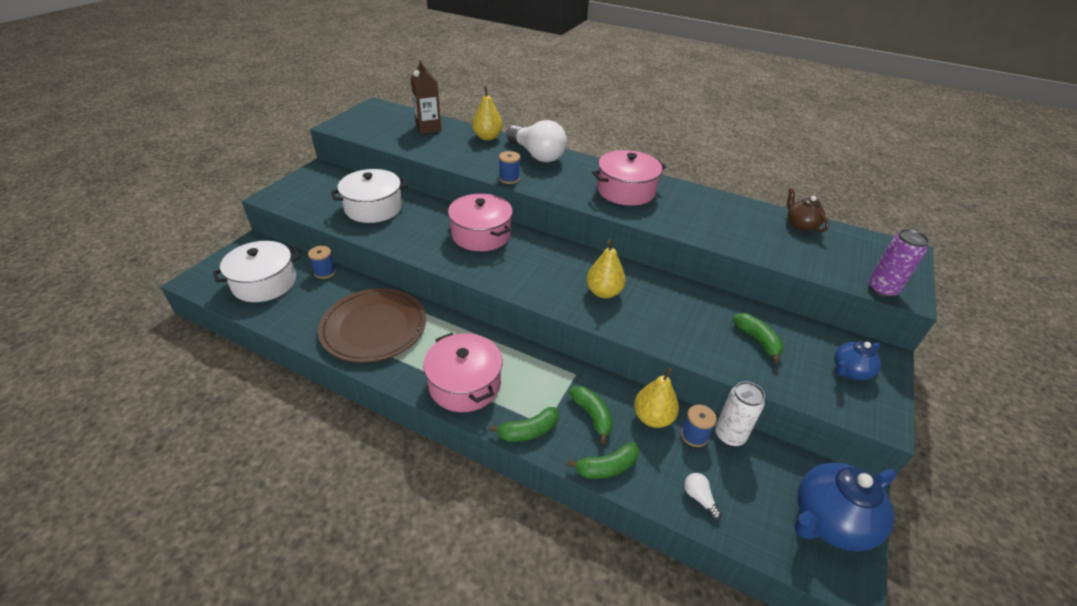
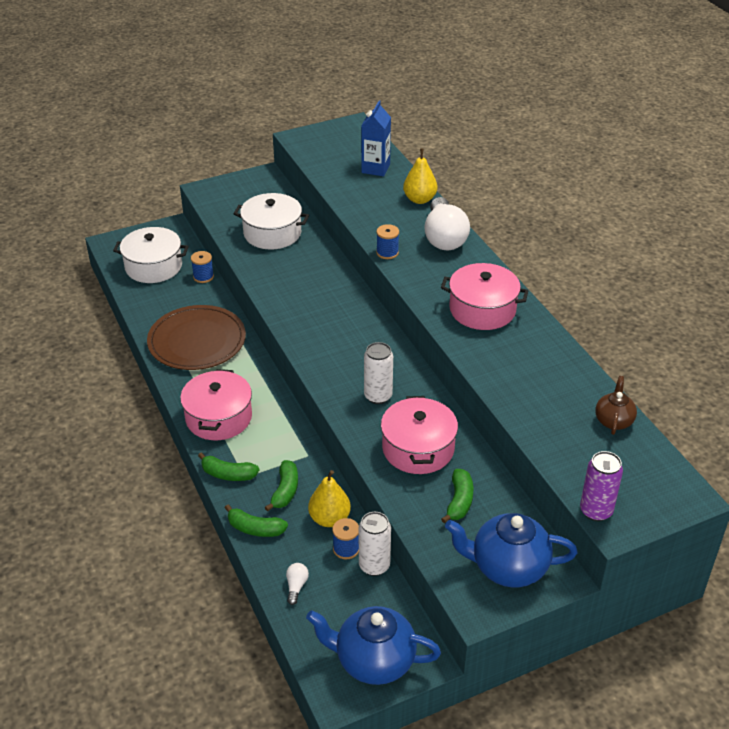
camera: 40 degrees right, 0 degrees up
brown carton [410,60,442,134] -> blue carton [361,100,391,176]
pink pot [448,193,513,251] -> pink pot moved to [381,396,458,474]
yellow pear [586,240,626,298] -> white can [364,342,393,404]
blue teapot [834,341,881,380] -> blue teapot [445,513,577,587], size x1.78

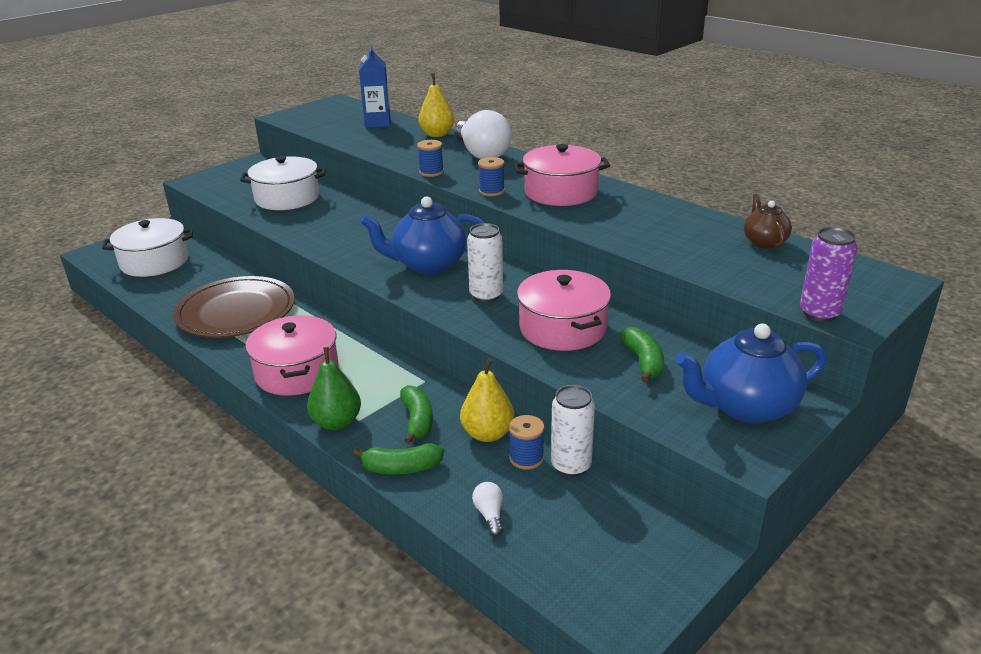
camera: 20 degrees left, 10 degrees down
blue spool [191,251,214,283] -> blue spool moved to [478,157,505,196]
green banana [198,452,259,481] -> green pear [307,347,361,430]
blue teapot [306,606,441,685] -> blue teapot moved to [360,196,485,274]

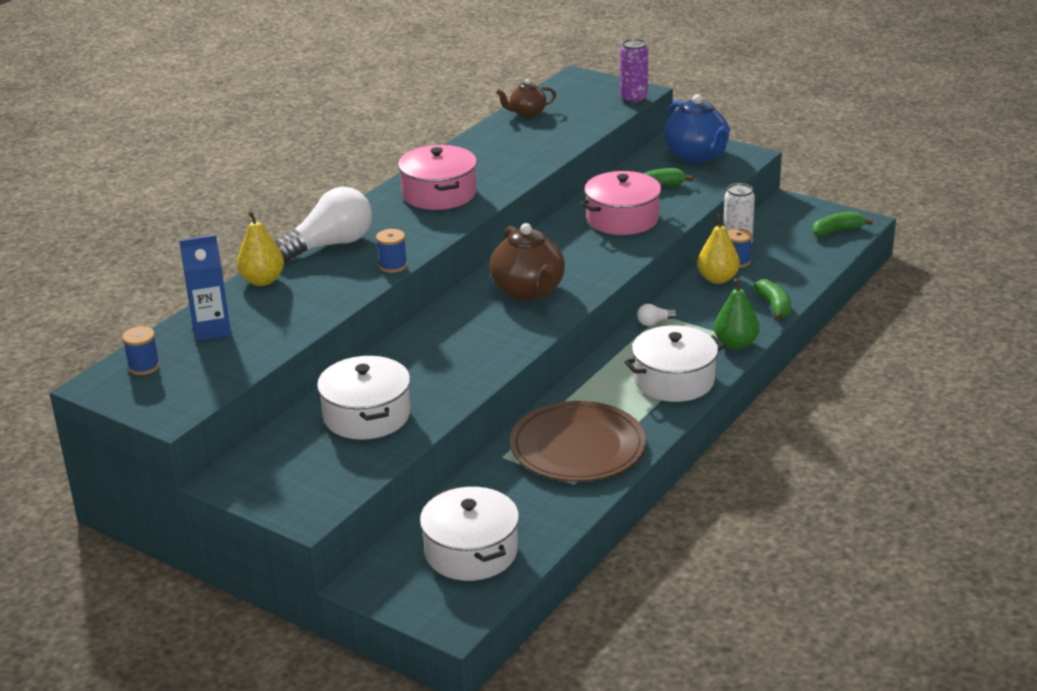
camera: 100 degrees left, 0 degrees up
pink pot [245,316,338,396] -> white pot [624,325,725,402]
blue teapot [360,196,485,274] -> brown teapot [490,223,565,301]
green banana [400,385,433,444] -> green banana moved to [812,212,873,237]
white can [467,223,503,302] -> none
white light bulb [472,482,503,536] -> white light bulb moved to [637,304,677,326]
blue spool [478,157,505,196] -> blue spool moved to [122,327,160,375]

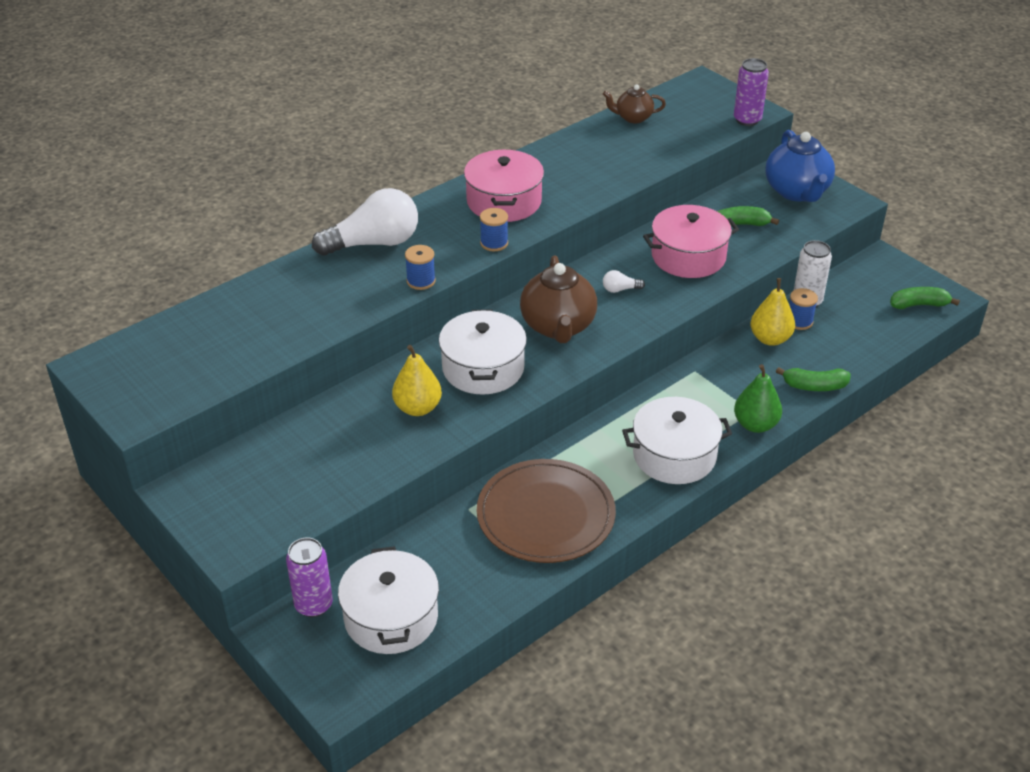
camera: 15 degrees right, 10 degrees up
blue spool [122,327,160,375] -> blue spool moved to [480,208,508,251]
blue carton [179,235,231,341] -> none
yellow pear [237,211,284,286] -> yellow pear moved to [392,345,442,416]
white pot [317,356,410,440] -> white pot moved to [439,309,527,395]
white light bulb [637,304,677,326] -> white light bulb moved to [603,270,645,293]
green banana [754,279,791,321] -> green banana turned 90 degrees clockwise [776,367,851,391]
none -> purple can [286,537,333,617]

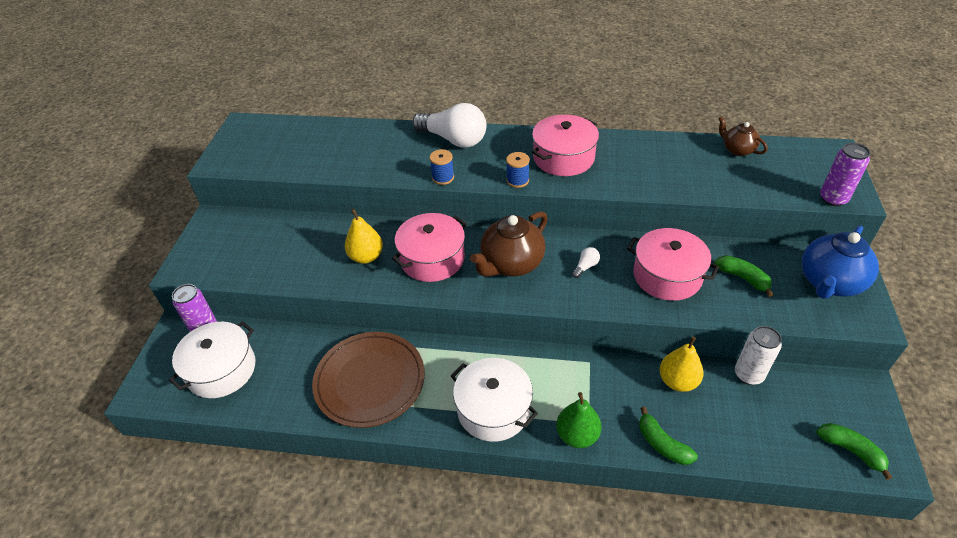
camera: 50 degrees right, 5 degrees up
white pot [439,309,527,395] -> pink pot [392,213,467,282]
white light bulb [603,270,645,293] -> white light bulb turned 90 degrees clockwise [572,247,600,278]
blue spool [789,288,818,330] -> none

